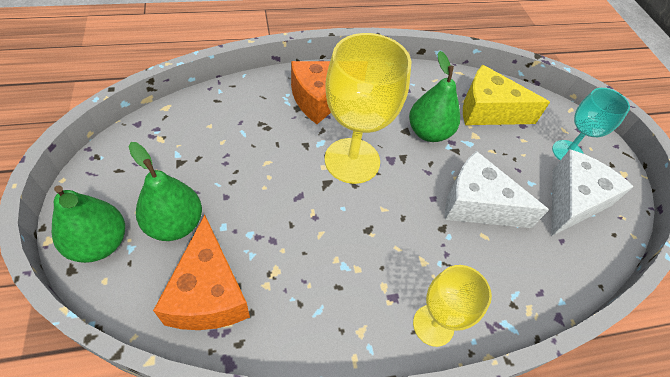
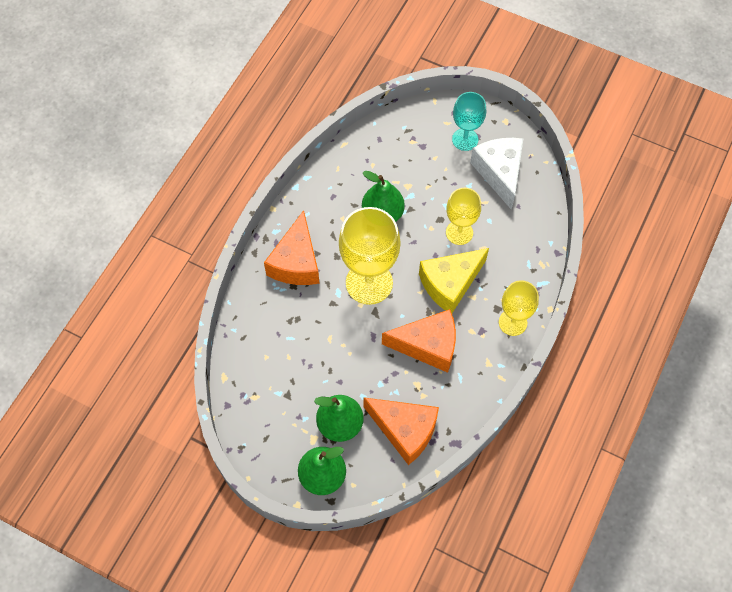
camera: 45 degrees left, 10 degrees up
white cheese [445,151,549,228] -> yellow goblet [446,188,481,245]
yellow cheese [463,65,550,125] -> yellow cheese moved to [419,248,489,313]
none -> orange cheese [382,309,456,373]

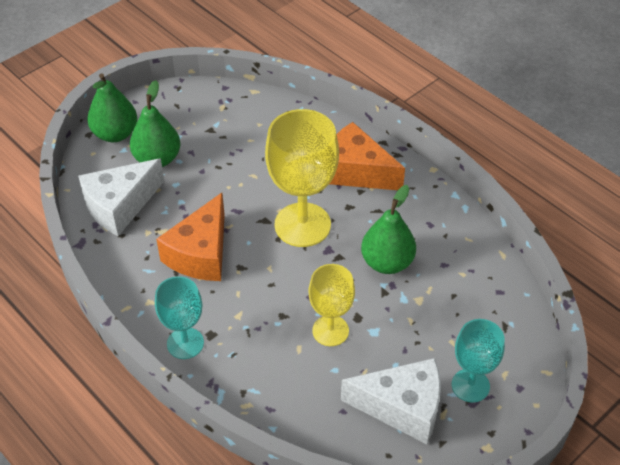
camera: 110 degrees right, 15 degrees down
orange cheese [364,398,439,465] -> white cheese [78,159,164,236]
yellow cheese [419,248,489,313] -> none
yellow goblet [499,280,539,336] -> turquoise goblet [155,276,204,359]

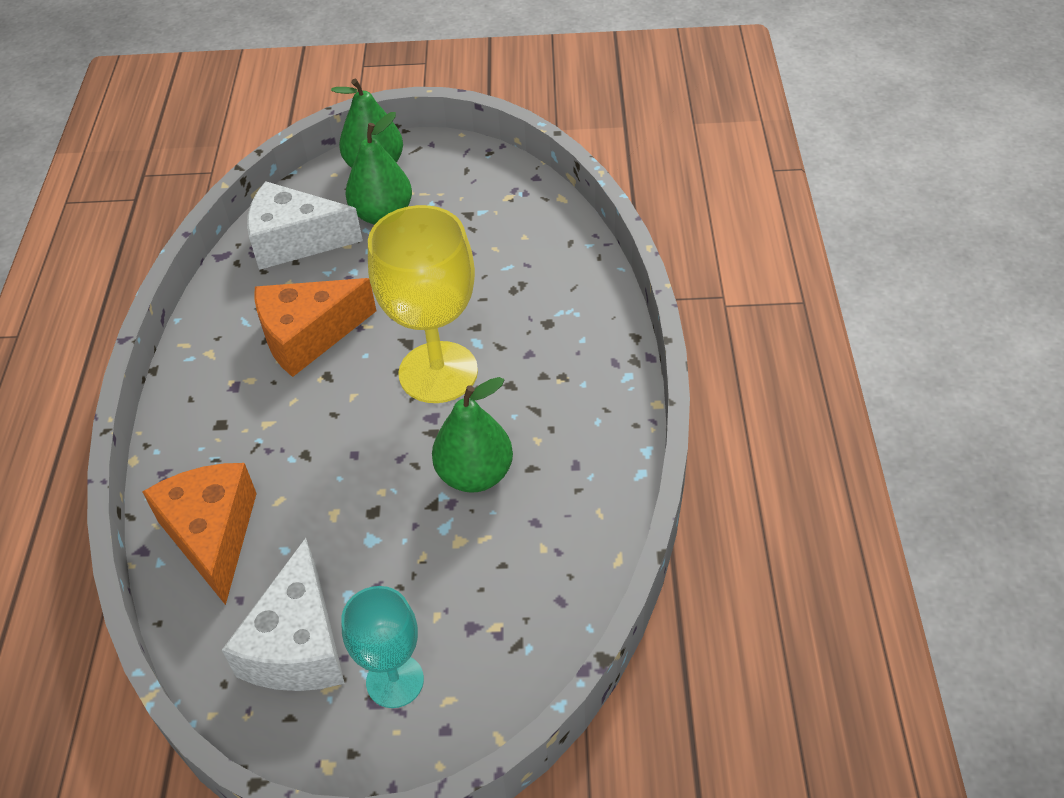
camera: 45 degrees right, 0 degrees up
turquoise goblet [155,276,204,359] -> none
yellow goblet [309,264,355,346] -> none
orange cheese [330,122,405,190] -> orange cheese moved to [142,463,257,605]
white cheese [341,358,441,444] -> white cheese turned 45 degrees clockwise [222,538,345,691]

